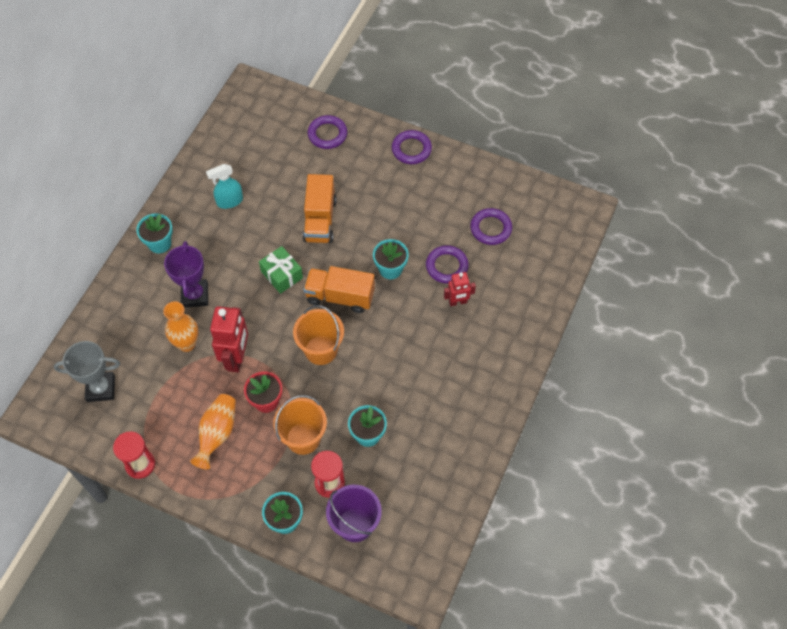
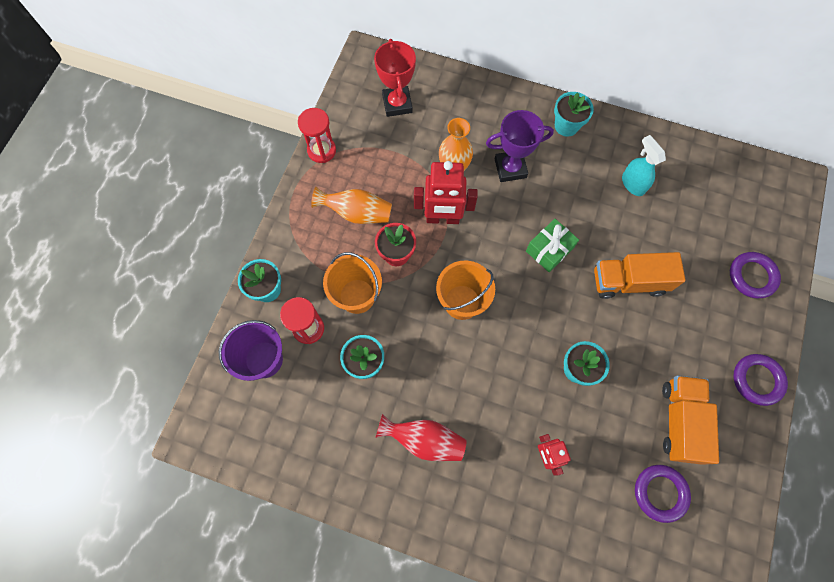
camera: 85 degrees right, 10 degrees up
grey trophy [54,341,120,402] -> red trophy [374,39,416,117]
orange truck [304,266,375,313] -> orange truck moved to [662,375,719,465]
purple ring [426,245,469,284] -> none
none -> red vase [375,414,467,461]

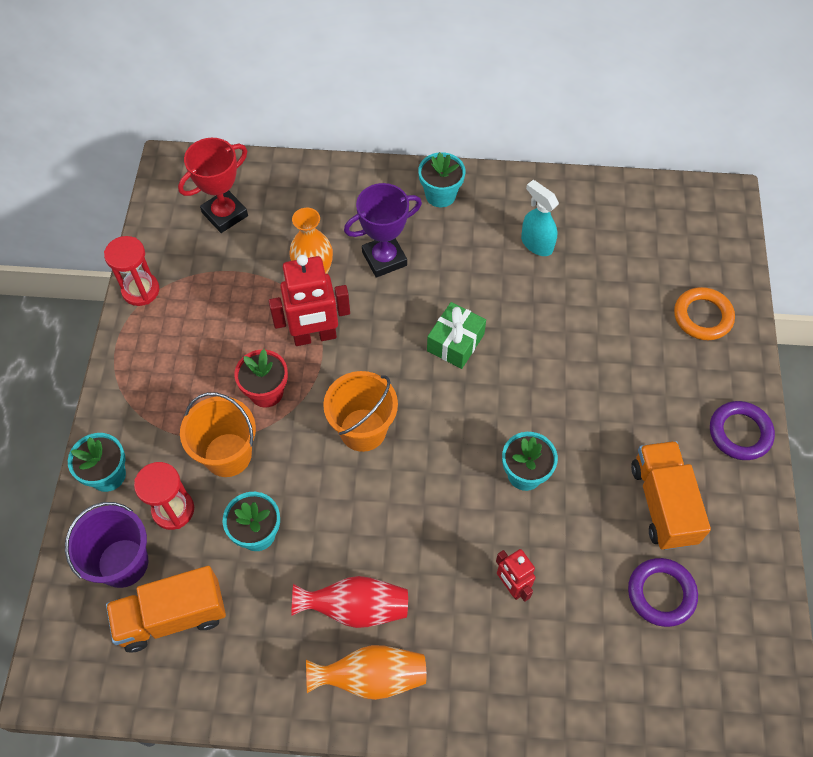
camera: 15 degrees left, 10 degrees down
orange vase [311,187,392,224] -> orange vase moved to [306,645,426,700]
red trophy [374,39,416,117] -> red trophy turned 75 degrees clockwise [178,138,248,233]
orange truck [594,252,686,299] -> orange truck moved to [106,566,226,652]
purple ring [730,252,781,298] -> orange ring [674,287,735,340]

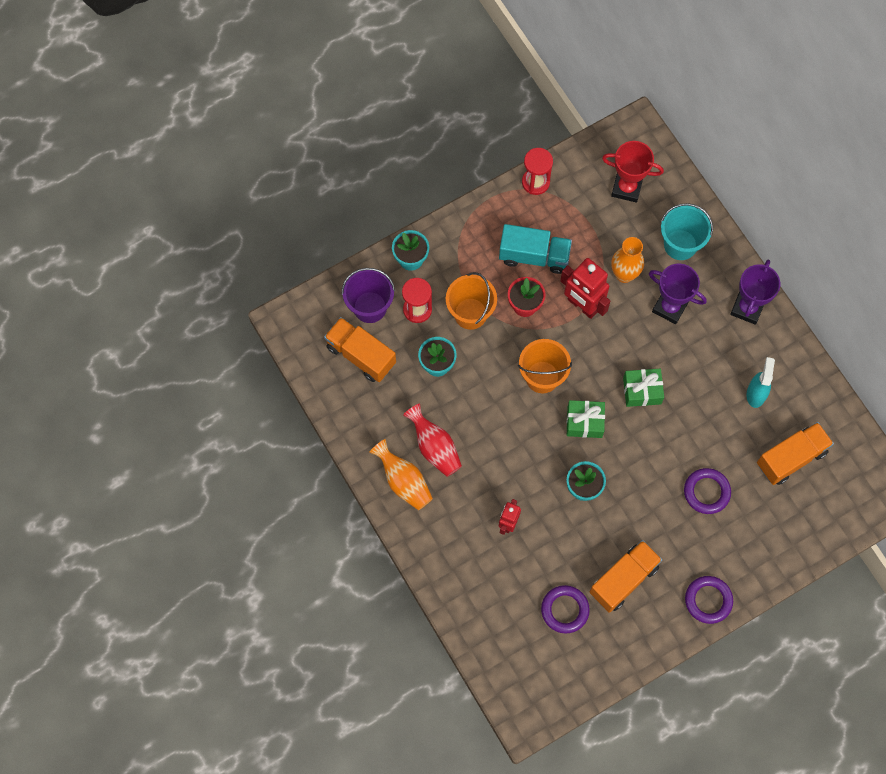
camera: 55 degrees right, 10 degrees up
turquoise flower pot [418,152,465,207] -> purple trophy [730,260,780,325]
orange ring [674,287,735,340] -> none
none -> turquoise truck [499,224,572,274]
none -> green gift [567,400,605,438]
none -> turquoise bucket [661,203,713,260]
none -> purple ring [684,468,731,514]
none -> orange truck [757,422,834,485]

